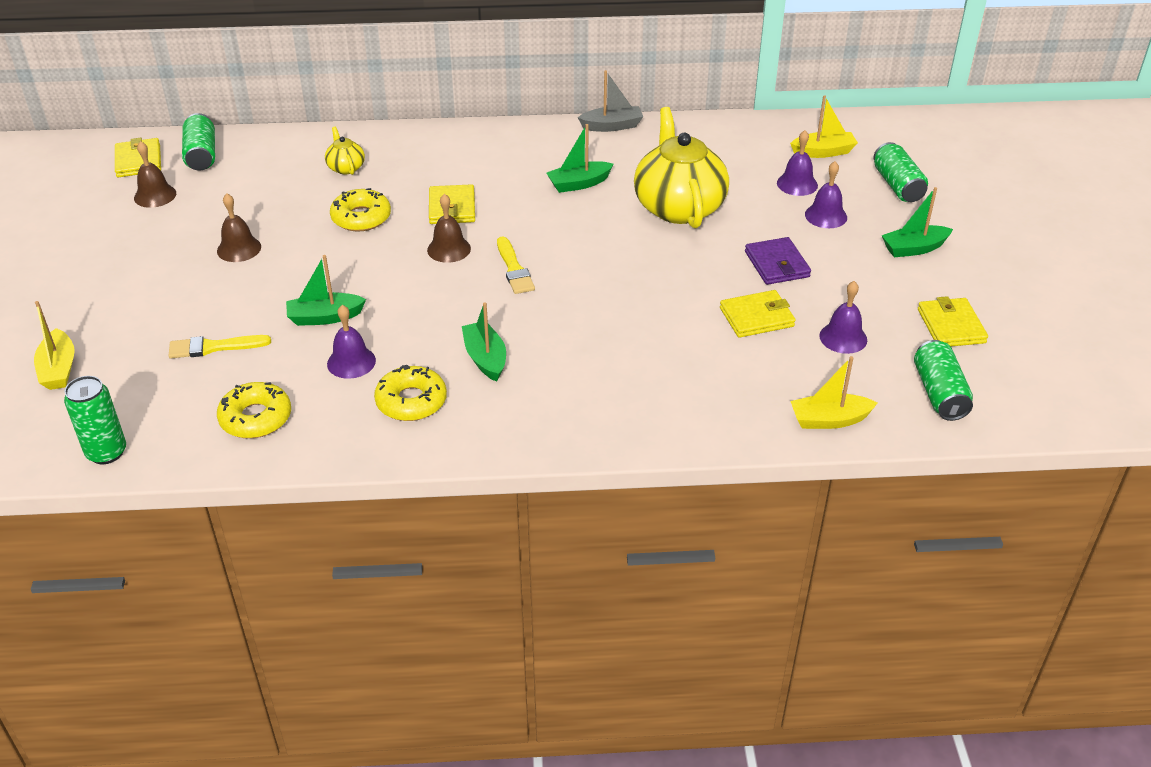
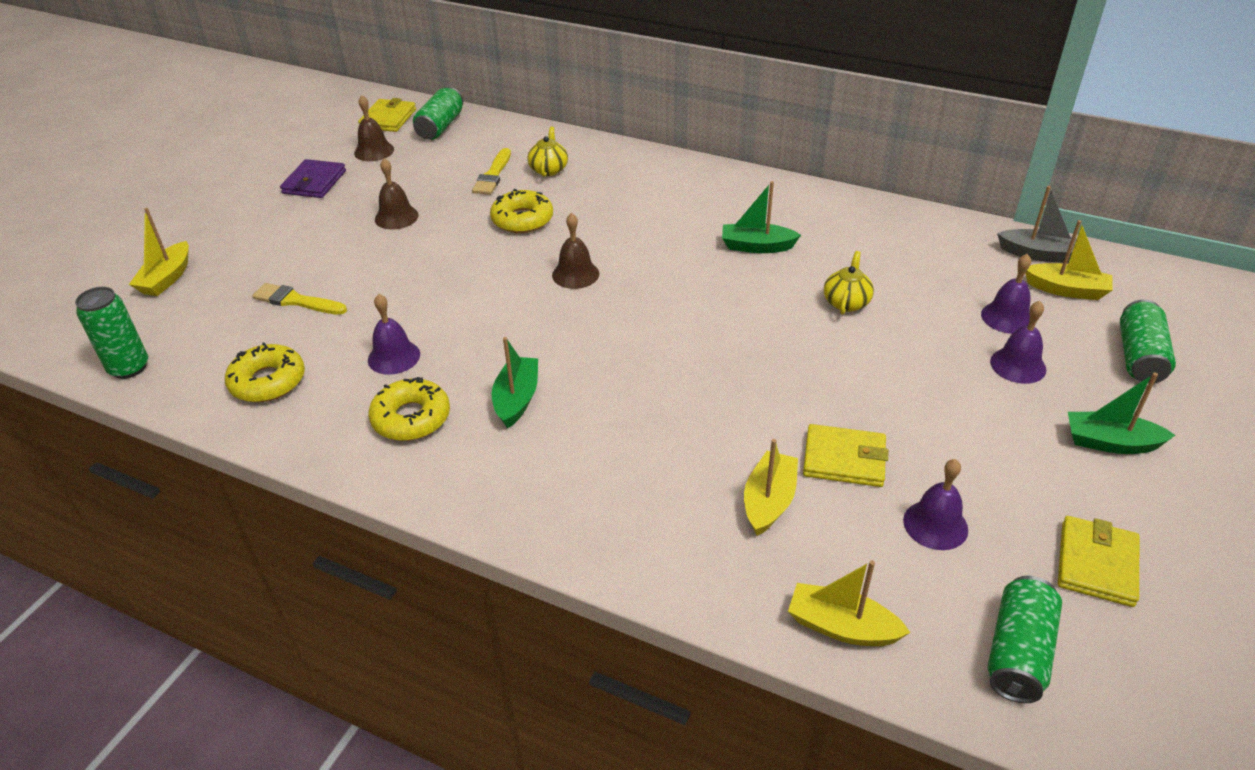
camera: 30 degrees right, 0 degrees up
green boat [286,255,366,326] -> none
yellow wallet [429,184,475,224] -> none
yellow brush [497,236,535,294] -> yellow brush moved to [472,148,511,195]
grey boat [578,70,643,132] -> grey boat moved to [997,186,1077,263]
yellow teapot [634,107,729,228] -> yellow teapot [824,251,874,315], size x0.44
purple wallet [745,237,811,285] -> purple wallet moved to [280,159,346,198]
none -> yellow boat [744,439,798,536]

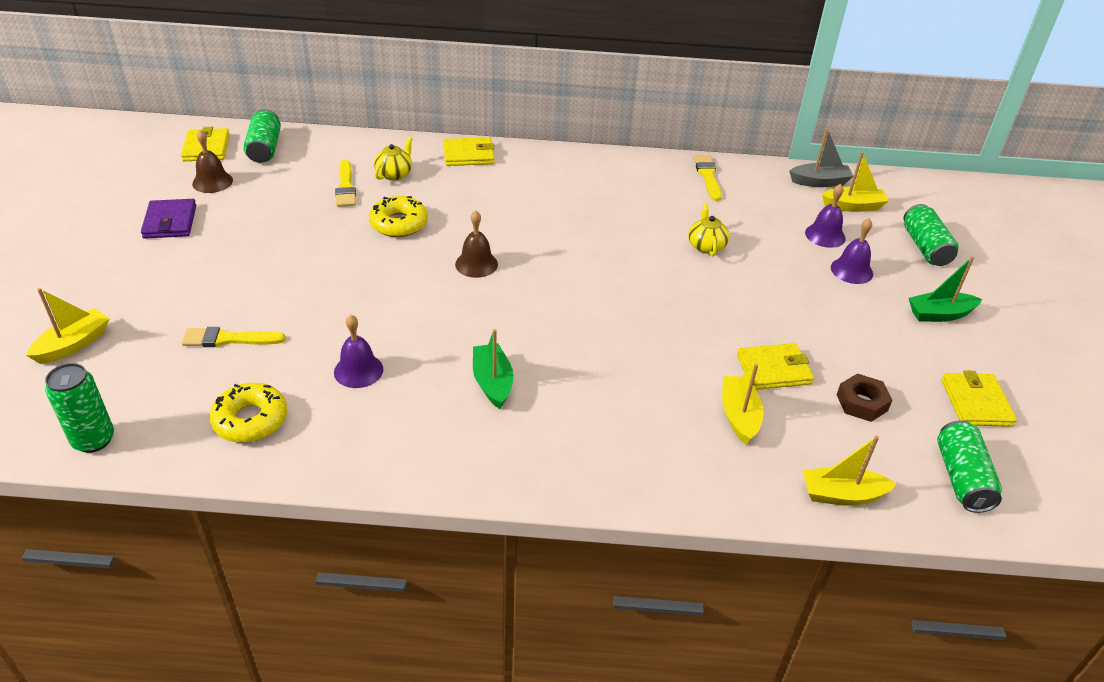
camera: 25 degrees left, 0 degrees up
yellow boat [129,208,189,296] -> yellow boat turned 135 degrees counterclockwise [26,288,110,364]
yellow donut [368,377,450,441] -> none
brown bell [375,158,419,230] -> none
yellow teapot [527,127,568,177] -> yellow teapot turned 45 degrees clockwise [374,136,413,180]
green boat [722,181,801,253] -> none
purple bell [903,459,968,550] -> brown nut [837,373,892,422]
none -> yellow wallet [443,137,495,166]
none -> yellow brush [693,155,721,201]

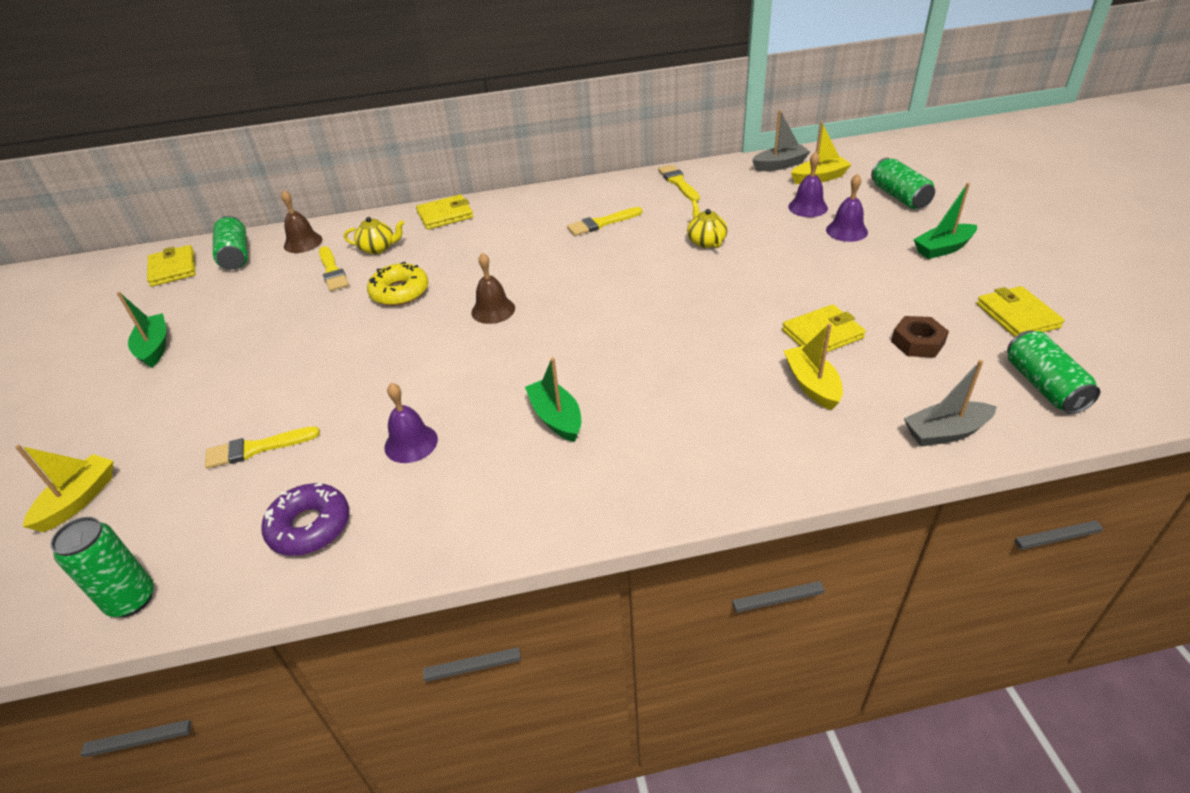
camera: 10 degrees left, 0 degrees up
purple wallet [141,199,196,239] -> green boat [117,292,166,368]
brown bell [192,130,233,193] -> brown bell moved to [281,190,322,253]
yellow donut [210,383,287,443] -> purple donut [262,483,349,556]
yellow teapot [374,136,413,180] -> yellow teapot turned 75 degrees clockwise [344,217,404,254]
yellow boat [803,436,897,506] -> grey boat [904,360,997,447]
none -> yellow brush [567,207,642,236]

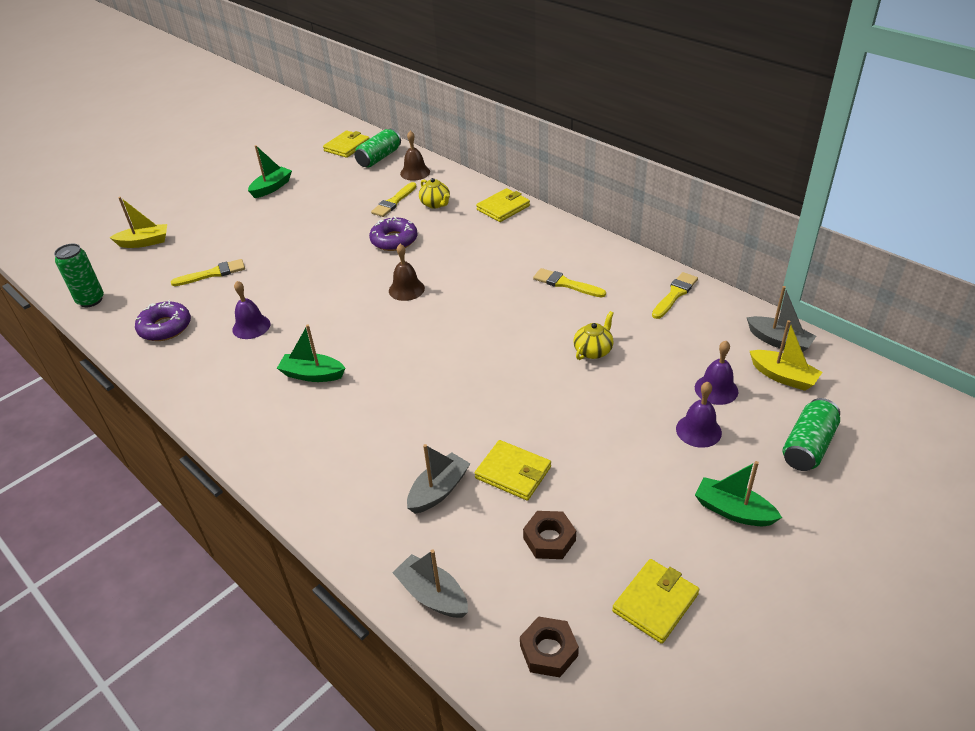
camera: 55 degrees right, 0 degrees up
yellow brush [205,426,320,469] -> yellow brush turned 120 degrees clockwise [171,259,245,286]
yellow donut [367,262,428,306] -> purple donut [369,216,418,251]
yellow wallet [416,194,473,230] -> yellow wallet turned 75 degrees counterclockwise [476,188,530,222]
green boat [525,358,581,442] -> green boat turned 105 degrees counterclockwise [277,325,345,382]
yellow boat [784,323,843,410] -> grey boat [407,444,470,514]
green can [1007,330,1100,414] -> brown nut [520,616,579,677]

